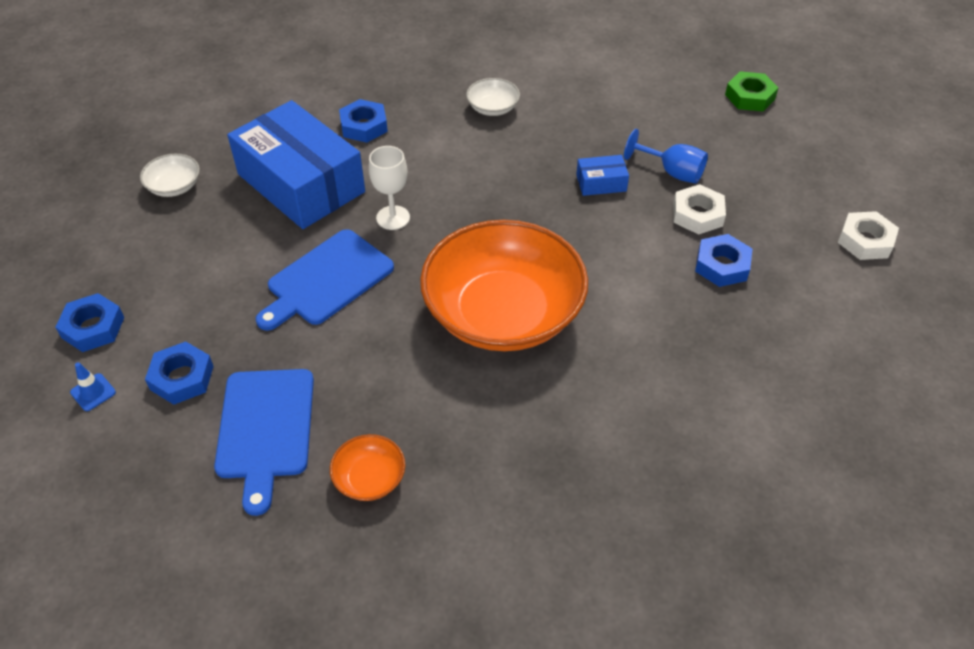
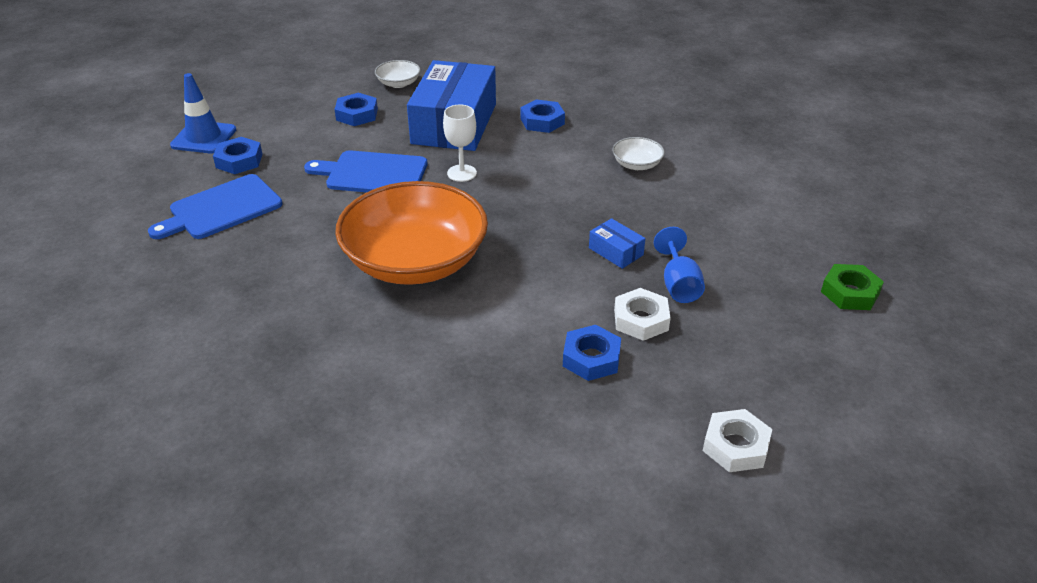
camera: 55 degrees right, 10 degrees down
blue nut [55,293,124,352] -> blue nut moved to [335,93,378,126]
blue traffic cone [70,362,116,411] -> blue traffic cone [170,73,236,153], size x2.08
orange bowl [330,434,406,501] -> none

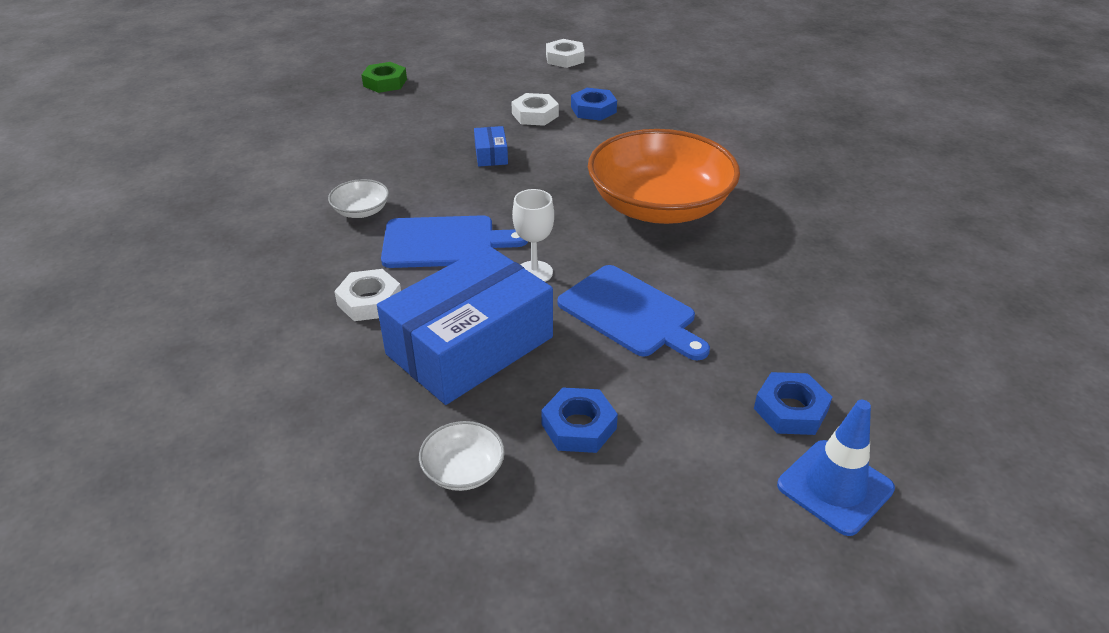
camera: 145 degrees left, 0 degrees up
blue cutting board [148,174,283,239] -> blue cutting board moved to [381,215,528,268]
blue nut [520,99,565,133] -> white nut [334,269,401,321]
blue goblet [654,227,705,303] -> none

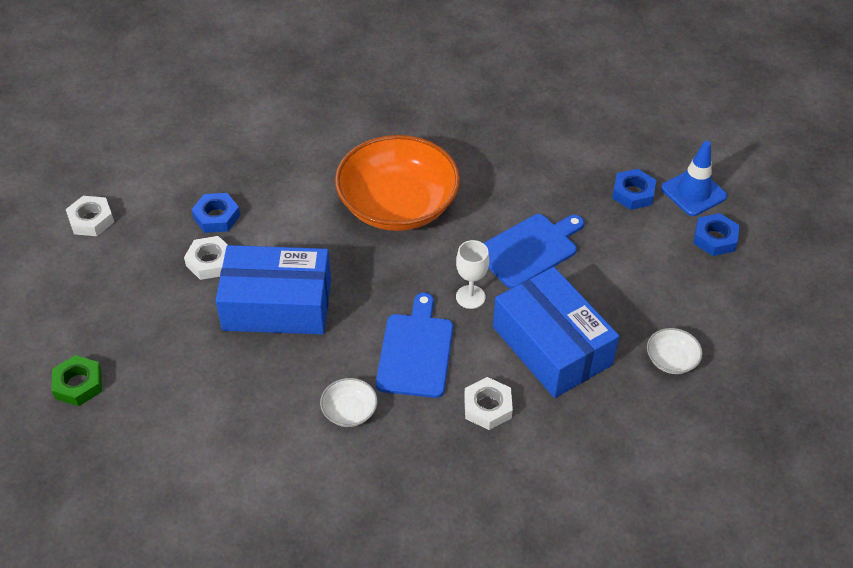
camera: 80 degrees left, 10 degrees up
blue box [474,126,508,167] -> blue box [215,245,331,335], size x2.45
blue nut [541,388,618,453] -> blue nut moved to [693,213,740,256]

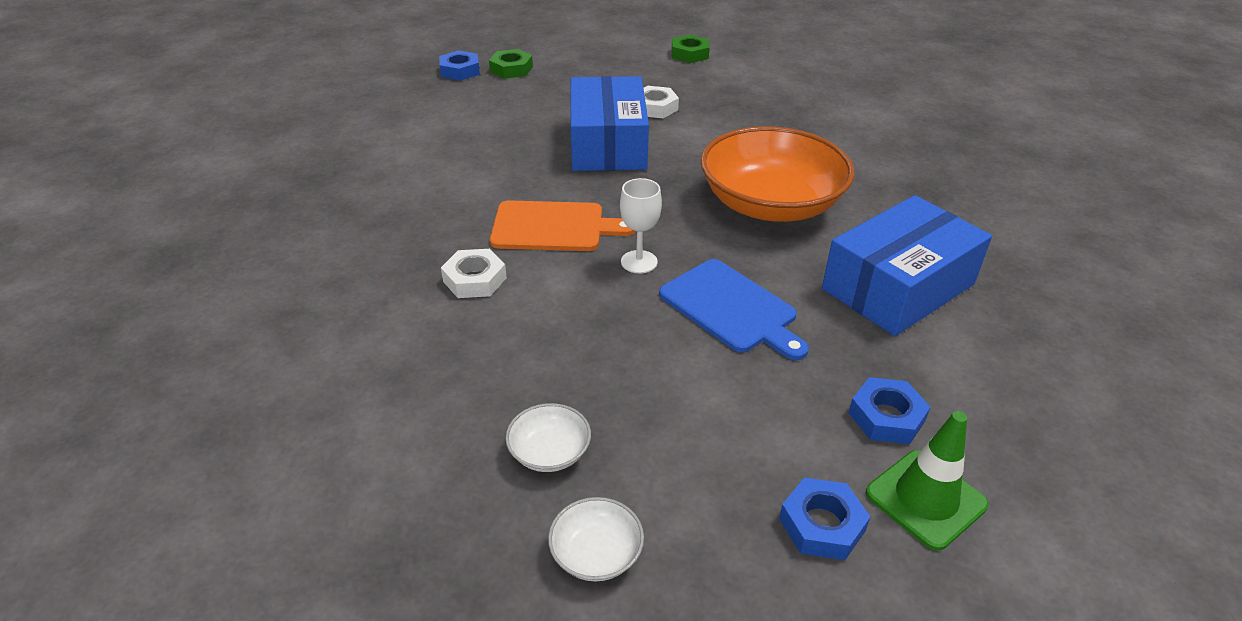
camera: 85 degrees right, 10 degrees down
white nut [66,196,114,236] -> green nut [671,35,710,63]
blue nut [191,193,240,233] -> blue nut moved to [439,50,480,81]
white bowl [320,378,377,427] -> white bowl moved to [548,497,644,581]
blue cutting board [376,293,453,398] -> orange cutting board [490,200,636,251]
blue box [493,267,619,398] -> blue box moved to [822,195,992,336]
blue traffic cone [661,141,727,216] -> green traffic cone [866,411,989,551]

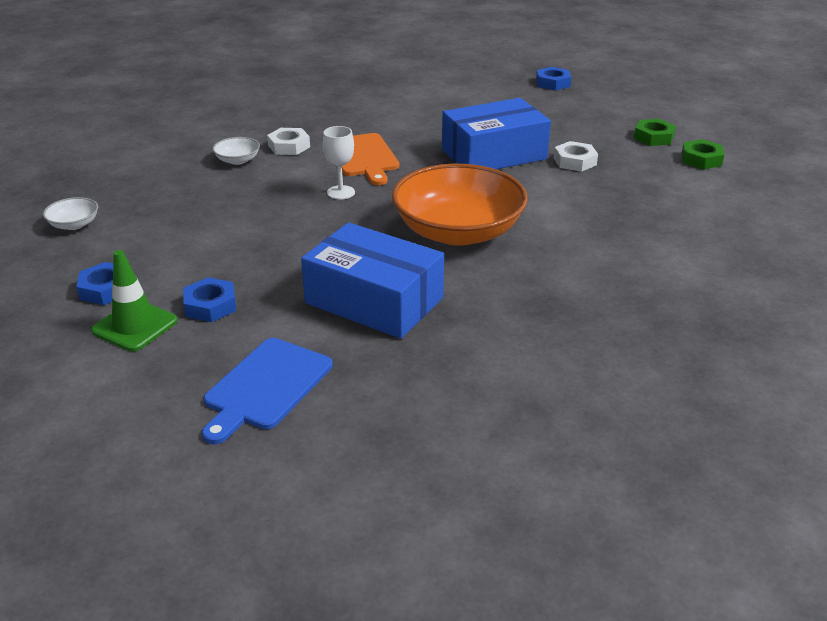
camera: 70 degrees right, 5 degrees down
green nut [489,49,533,79] -> green nut moved to [634,119,676,146]
white bowl [506,403,591,472] -> white bowl moved to [213,137,260,165]
blue cutting board [659,259,809,360] -> blue cutting board moved to [202,338,333,444]

